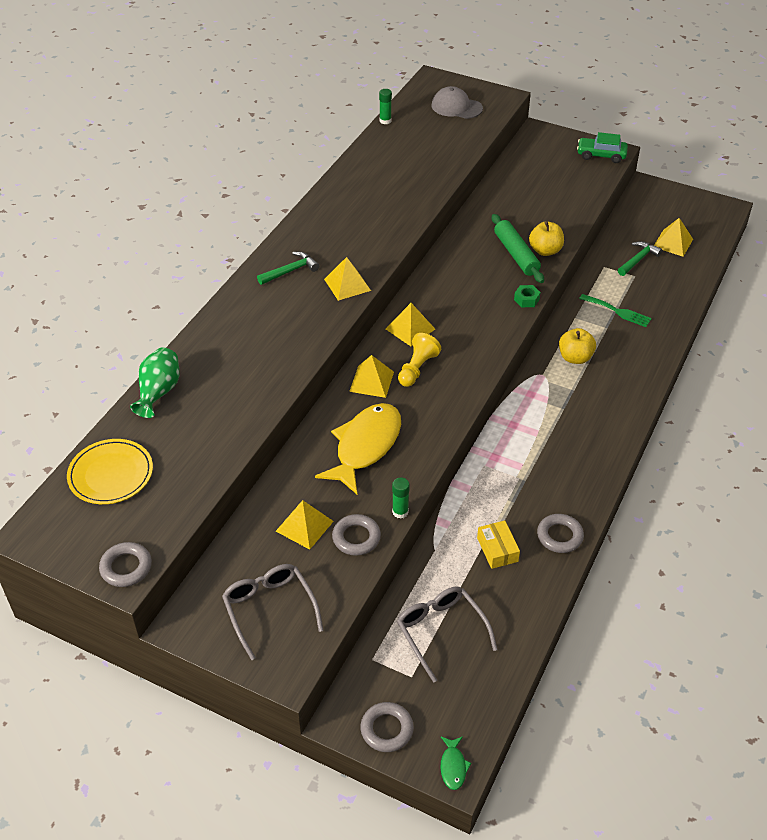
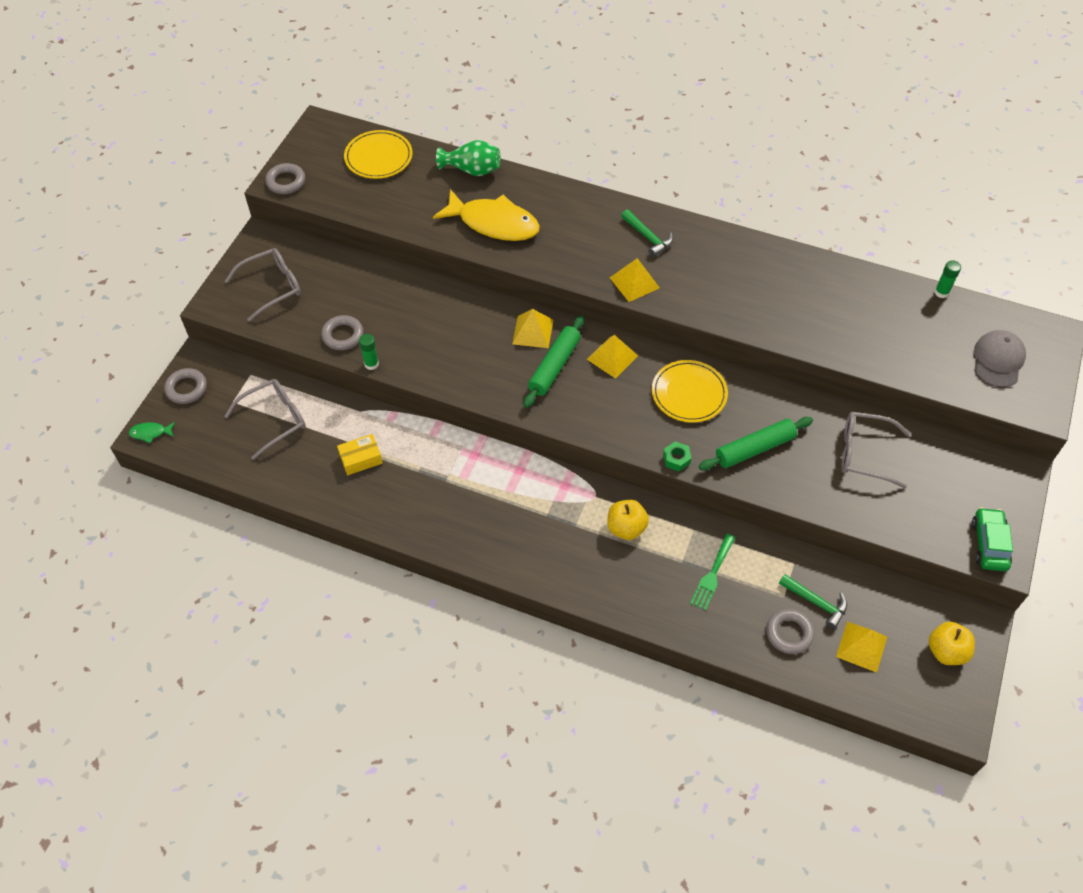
camera: 85 degrees right, 10 degrees up
yellow pyramid [276,500,334,550] -> none
yellow fish [315,403,401,494] -> yellow fish moved to [433,189,540,241]
yellow pawn [398,333,441,387] -> green rolling pin [524,315,584,408]
yellow apple [529,221,564,256] -> yellow apple moved to [929,622,975,665]
grey ring [537,514,584,553] -> grey ring moved to [766,609,814,654]
none -> yellow plate [652,360,728,423]
none -> grey glasses [841,412,910,488]

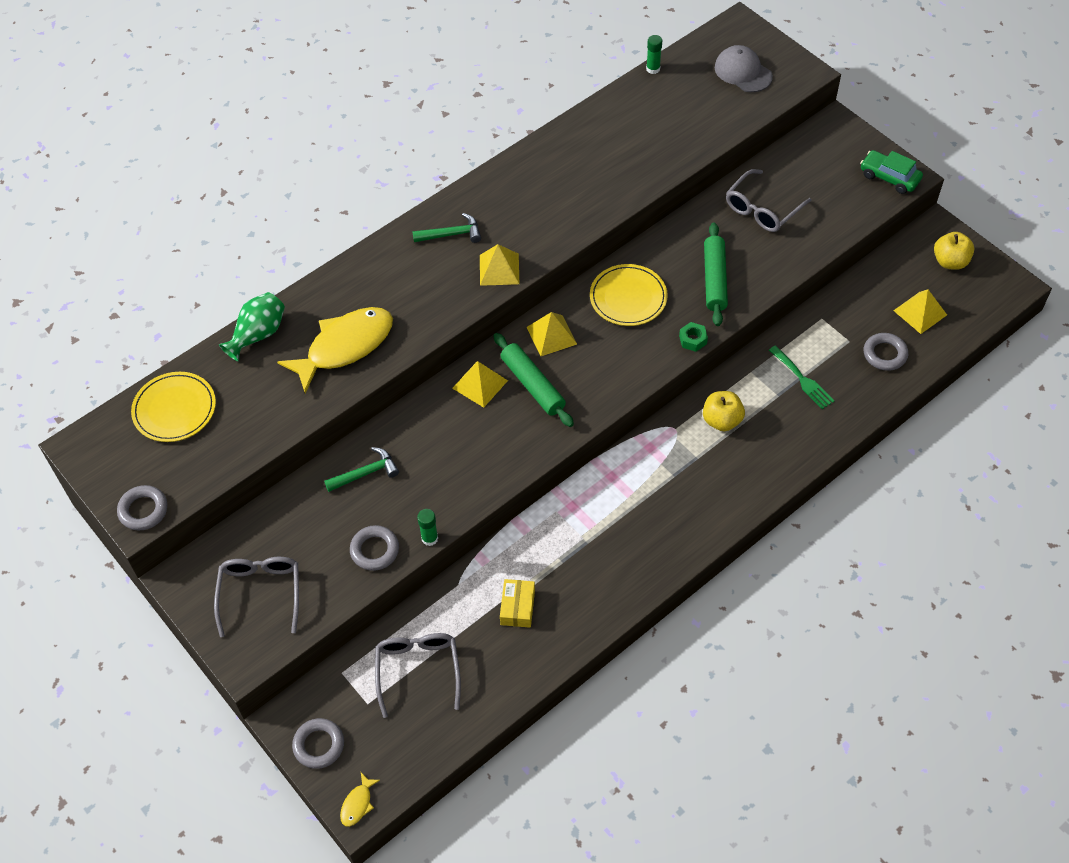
camera: 60 degrees left, 0 degrees up
green fish [129,422,175,443] -> yellow fish [340,773,380,827]
green hammer [779,574,847,629] -> green hammer moved to [324,447,399,492]

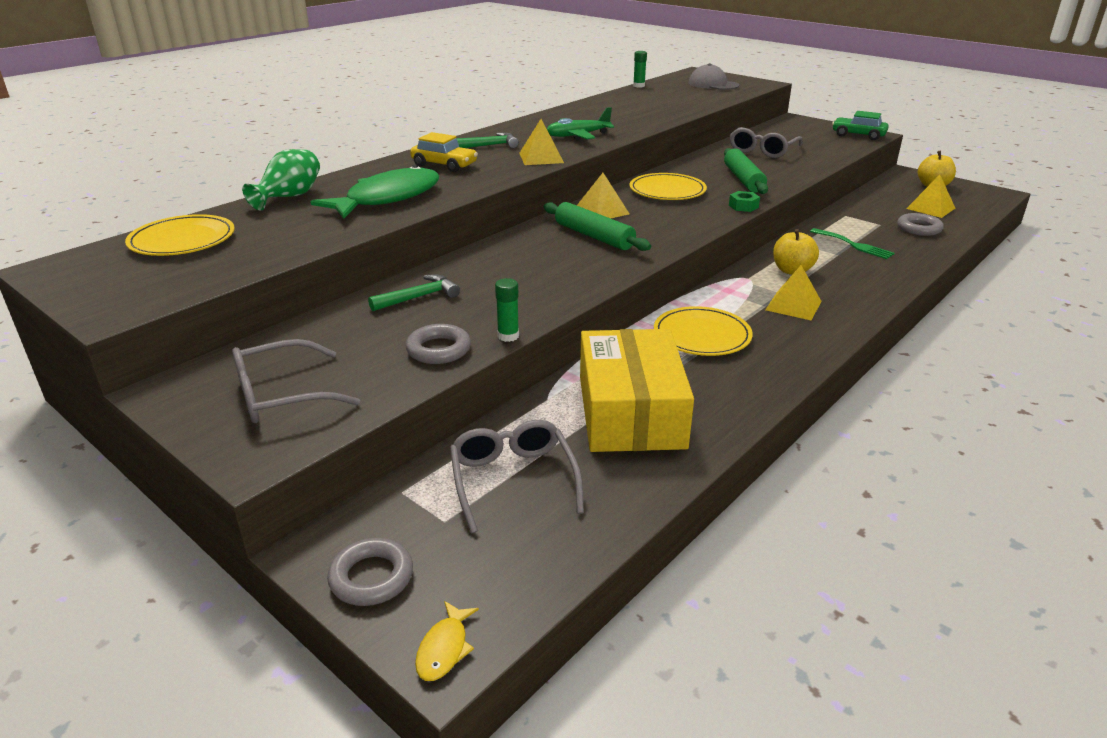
camera: 10 degrees left, 25 degrees down
grey ring [117,485,167,531] -> none
grey glasses [214,557,299,637] -> grey glasses turned 105 degrees counterclockwise [232,339,360,423]
yellow fish [277,307,393,394] -> green fish [310,165,439,219]
yellow pyramid [452,361,508,407] -> yellow pyramid moved to [766,265,822,320]
yellow box [500,579,535,628] -> yellow box [580,329,694,452], size x2.33
none -> yellow car [410,132,478,172]
none -> green plane [547,107,614,140]
none -> yellow plate [654,306,753,356]

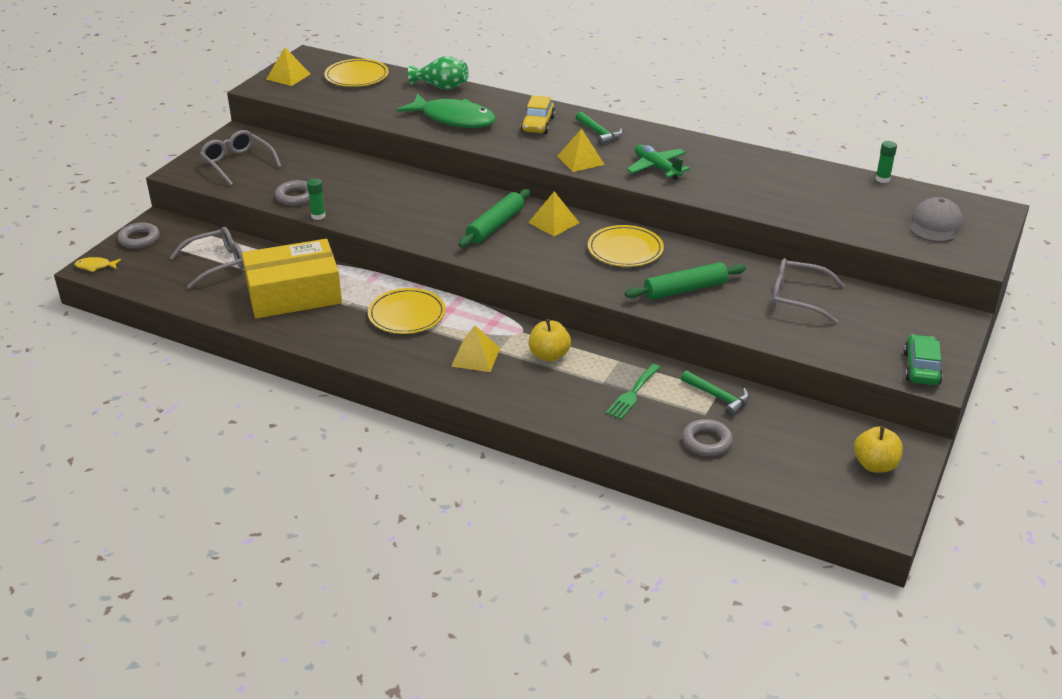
camera: 75 degrees right, 5 degrees up
green hammer [368,274,460,311] -> green hammer moved to [681,370,749,416]
green nut [729,191,760,212] -> none
yellow pyramid [906,175,955,218] -> yellow pyramid moved to [266,47,310,86]

